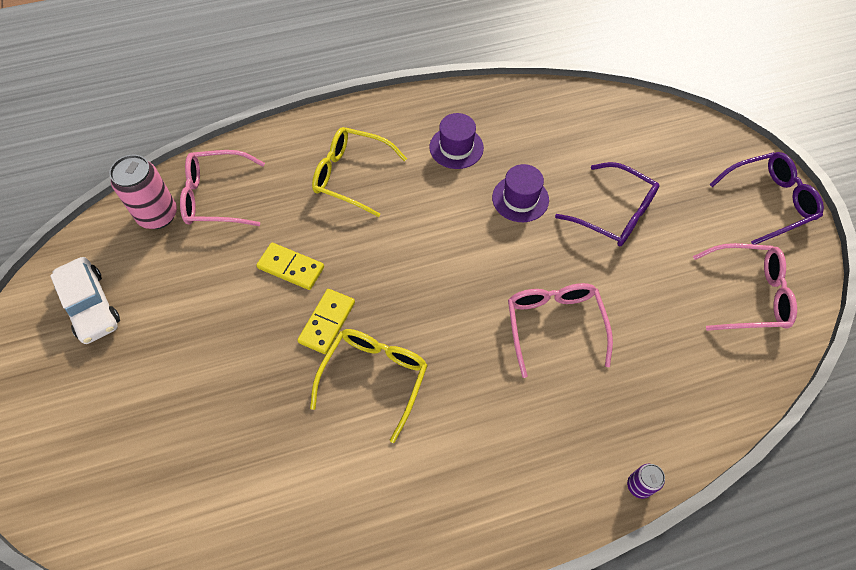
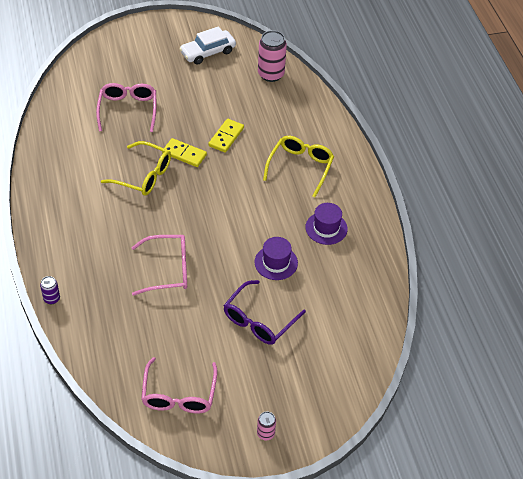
camera: 90 degrees right, 10 degrees down
pink glasses [180,150,265,226] -> pink glasses moved to [96,83,156,132]
purple glasses [709,152,824,245] -> pink can [257,411,276,440]

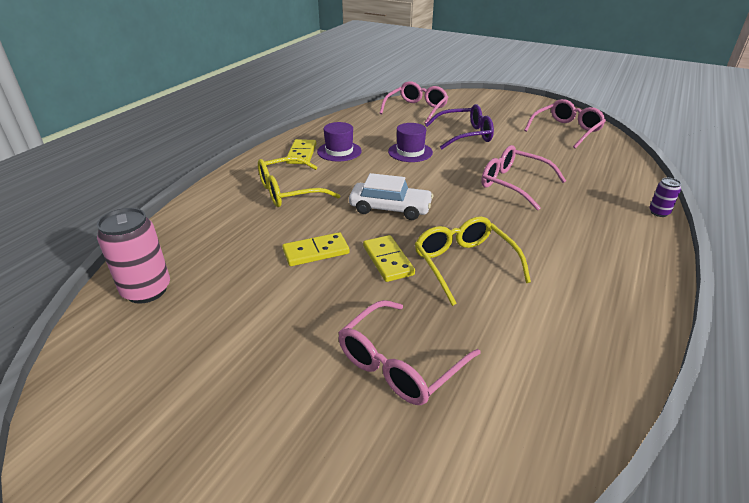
camera: 135 degrees left, 15 degrees down
white car [179,26,236,65] -> white car moved to [349,173,434,220]
pink can [257,411,276,440] -> none
none -> yellow domino [286,139,316,164]
none -> pink glasses [379,81,448,124]

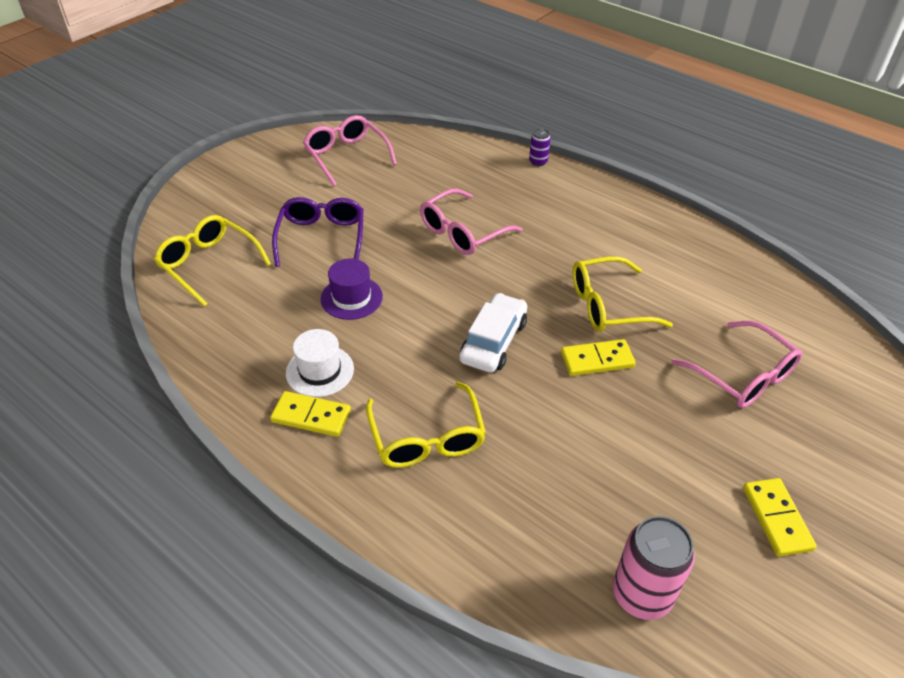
camera: 80 degrees left, 10 degrees up
yellow domino [282,232,350,266] -> yellow domino moved to [743,478,817,557]
purple hat [317,122,362,161] -> white hat [286,329,354,397]
pink glasses [379,81,448,124] -> yellow glasses [154,215,271,307]

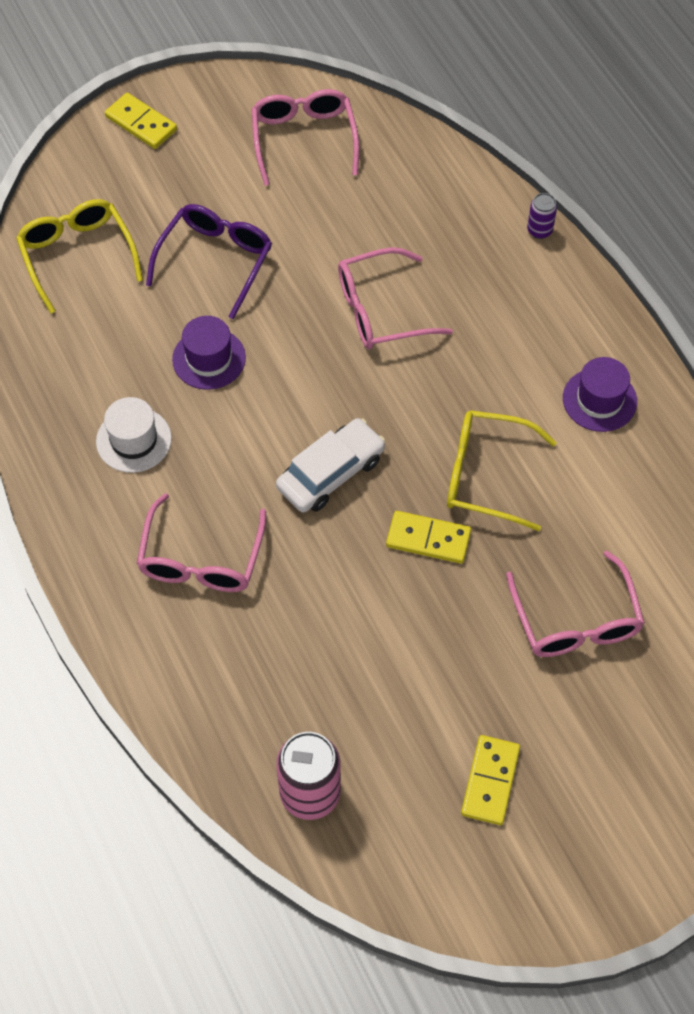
camera: 25 degrees right, 15 degrees up
yellow domino [270,391,351,437] -> yellow domino moved to [105,93,177,149]
yellow glasses [366,382,486,468] -> pink glasses [136,493,266,592]
none -> purple hat [563,357,637,432]

